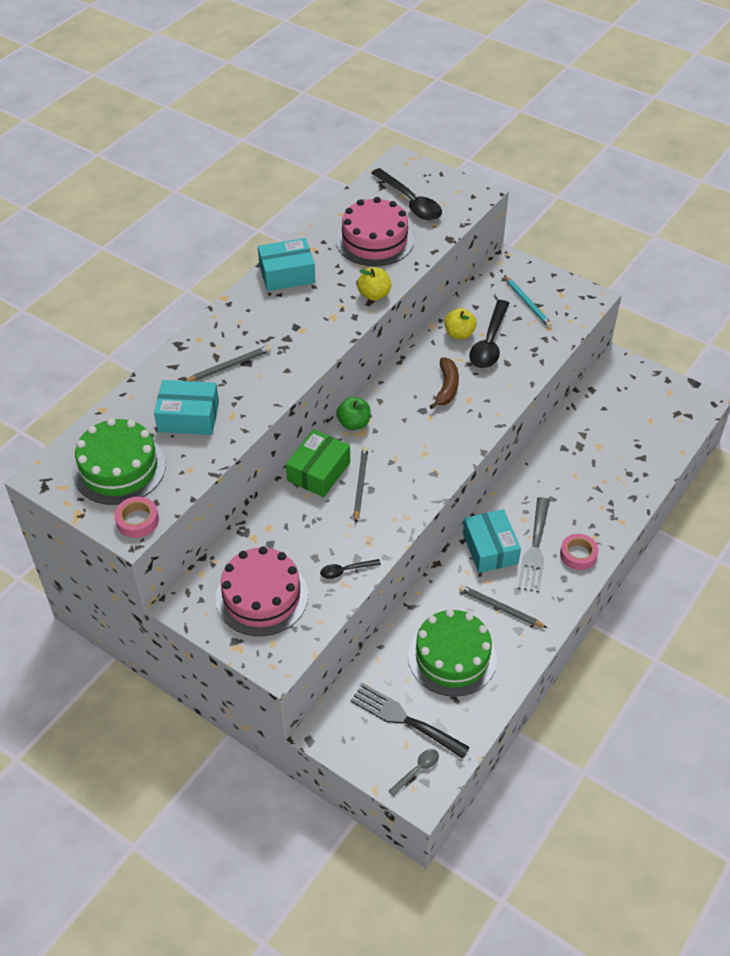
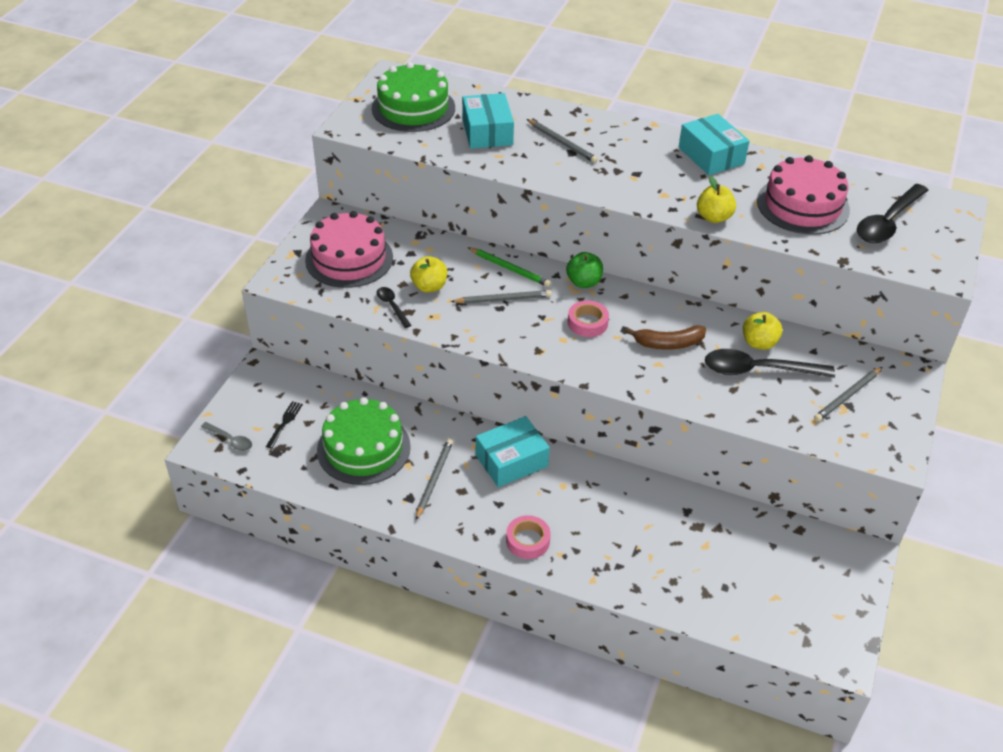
camera: 75 degrees right, 5 degrees down
pink tape [114,497,159,538] -> pink tape moved to [568,300,609,337]
green box [286,429,350,497] -> green pencil [467,247,551,287]
black fork [351,683,470,759] -> black fork [266,401,303,448], size x0.51
turquoise pencil [504,275,552,328] -> grey pencil [814,367,882,422]
grey fork [518,497,550,592] -> none
none -> yellow apple [410,256,447,293]

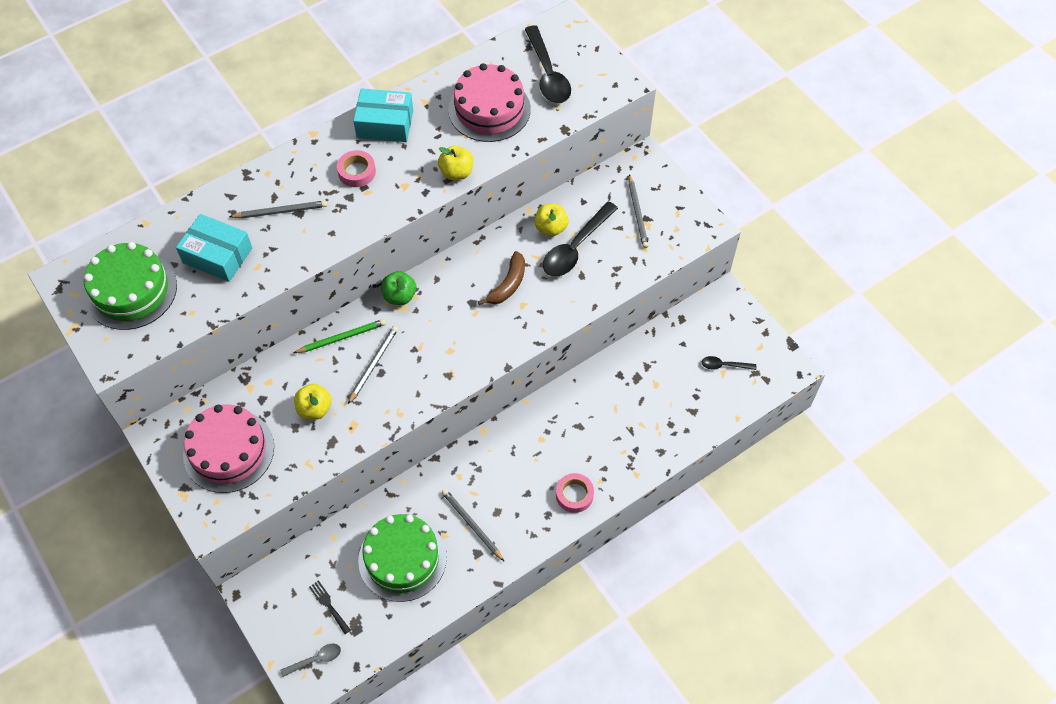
camera: 55 degrees left, 15 degrees up
black spoon [376,287,411,328] -> black spoon moved to [702,356,756,370]
turquoise box [476,416,550,487] -> none
pink tape [568,300,609,337] -> pink tape moved to [337,150,376,187]

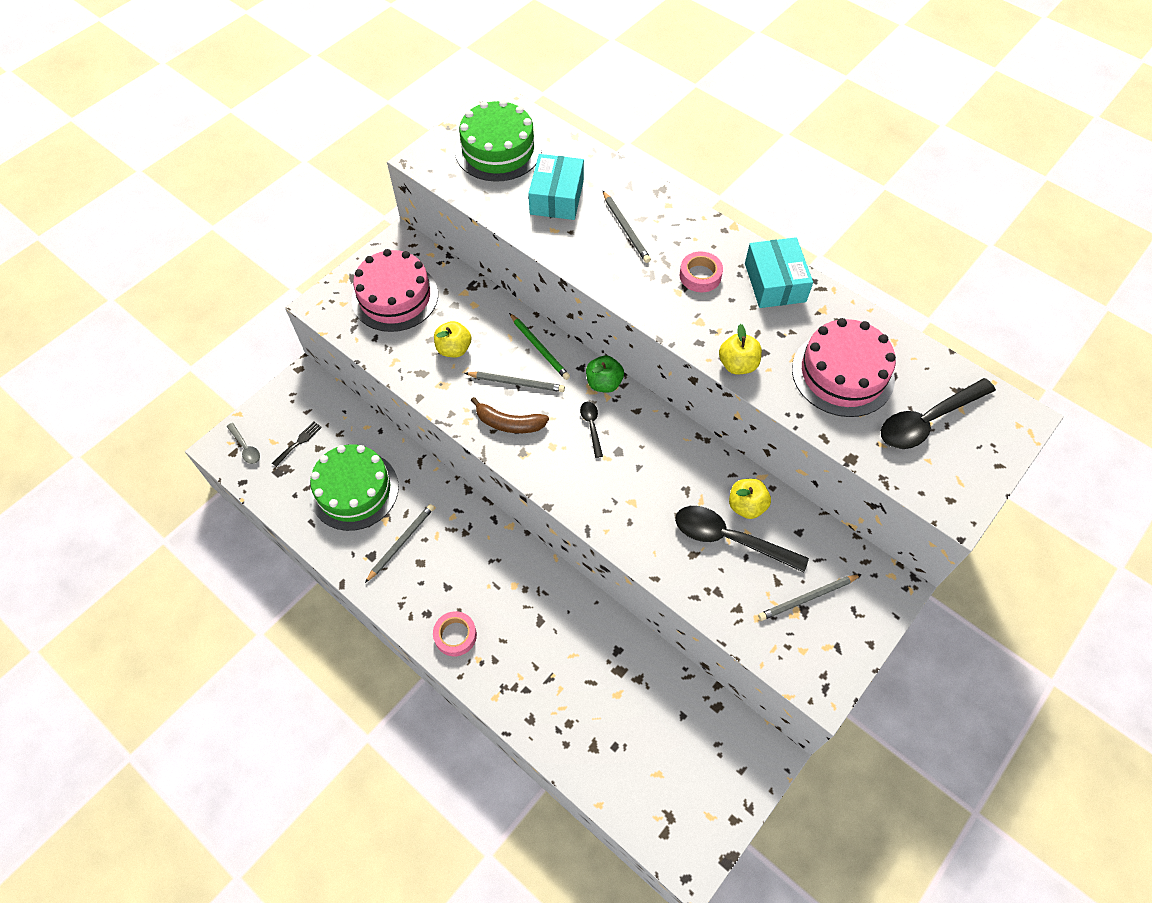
camera: 75 degrees right, 0 degrees up
brown banana [478,251,525,305] -> brown banana moved to [471,397,549,433]
black spoon [702,356,756,370] -> black spoon moved to [580,402,603,458]

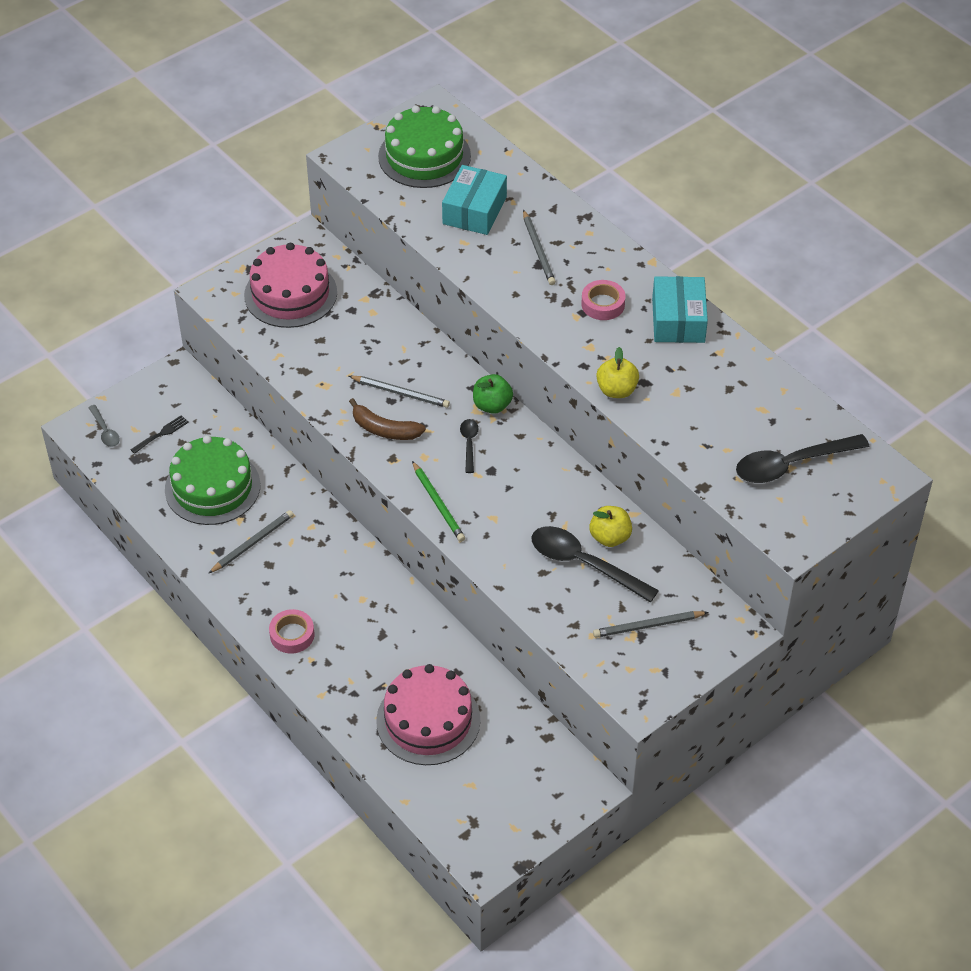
camera: 10 degrees right, 10 degrees down
yellow apple [434,321,471,358] -> none
green pencil [509,313,570,380] -> green pencil moved to [412,461,465,542]
pink cake [792,318,896,417] -> pink cake moved to [376,664,480,765]

